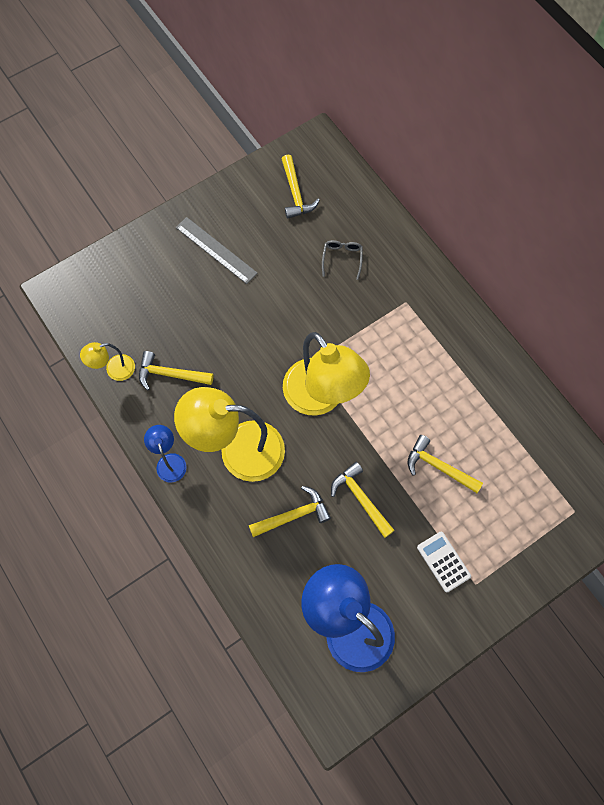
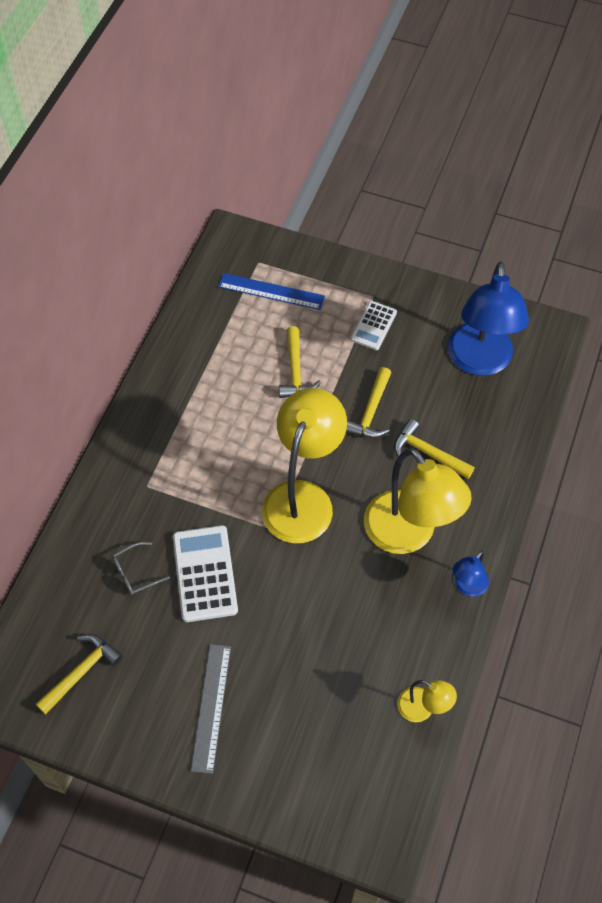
camera: 125 degrees left, 10 degrees down
yellow hammer [139,351,214,391] -> none
none -> white calculator [173,525,238,622]
none -> blue ruler [218,273,325,310]

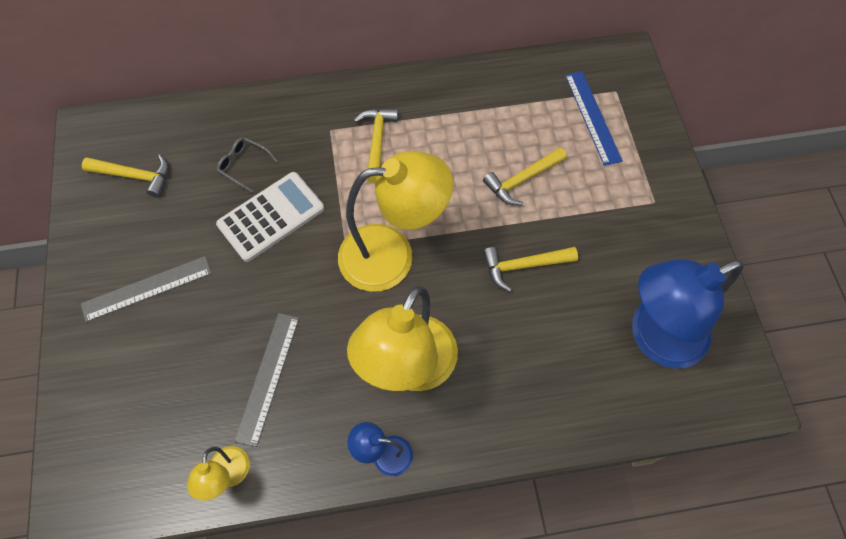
camera: 60 degrees right, 5 degrees up
white calculator [351,301,397,350] -> none
yellow hammer [394,419,475,479] -> yellow hammer moved to [354,109,398,183]
none -> grey ruler [235,313,299,447]

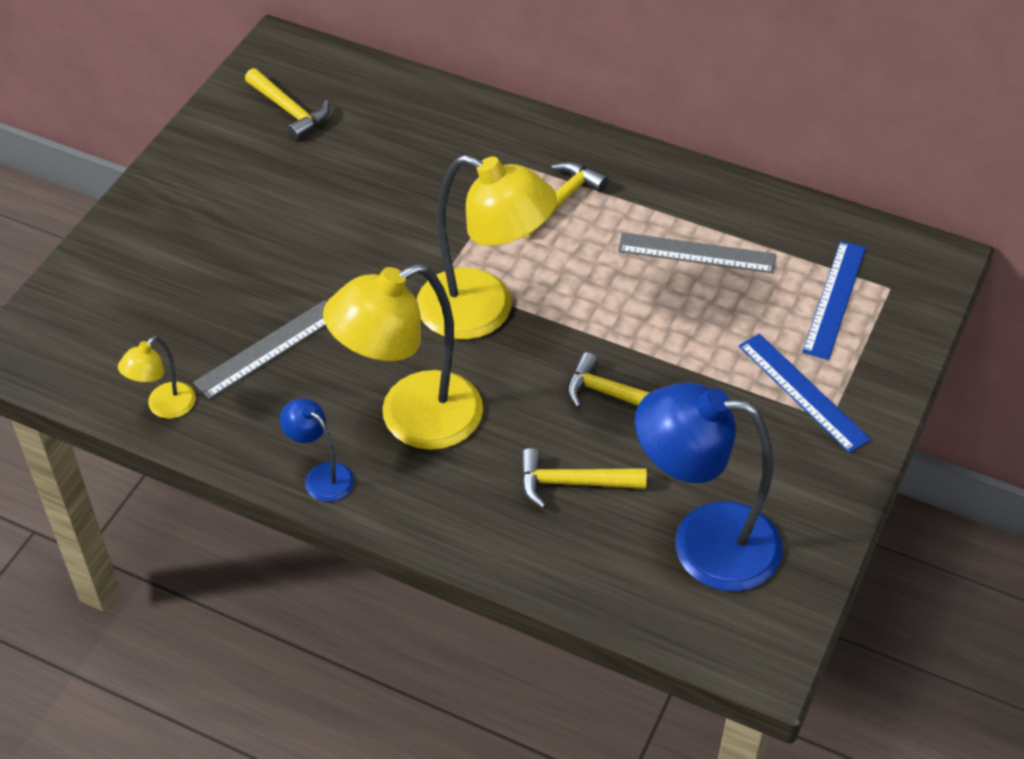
camera: 35 degrees right, 15 degrees down
grey ruler [81,256,212,322] -> grey ruler moved to [618,232,776,273]
white calculator [216,172,324,262] -> none
grey glasses [217,137,278,193] -> none
yellow hammer [483,147,567,206] -> yellow hammer moved to [521,448,647,509]
none -> blue ruler [739,334,871,453]

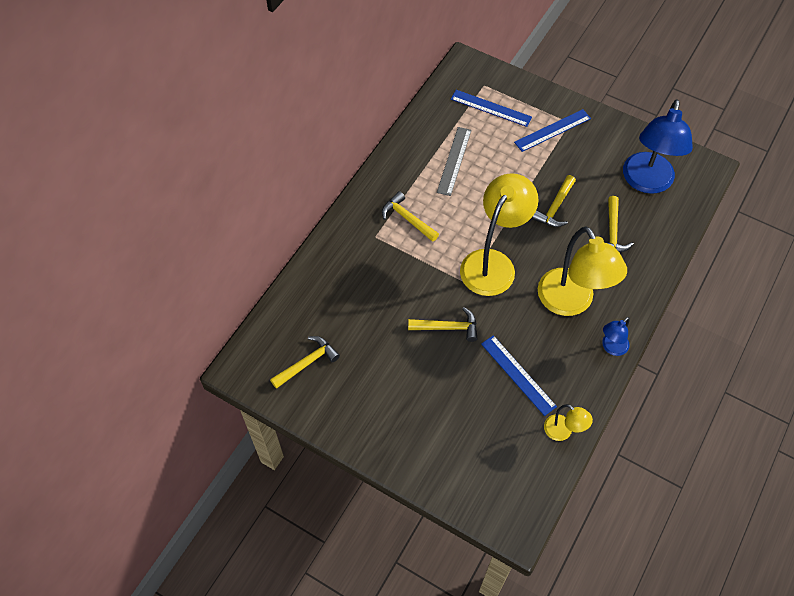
camera: 85 degrees left, 10 degrees up
grey ruler [193,300,327,399] -> blue ruler [481,335,557,416]
none -> yellow hammer [408,307,478,342]

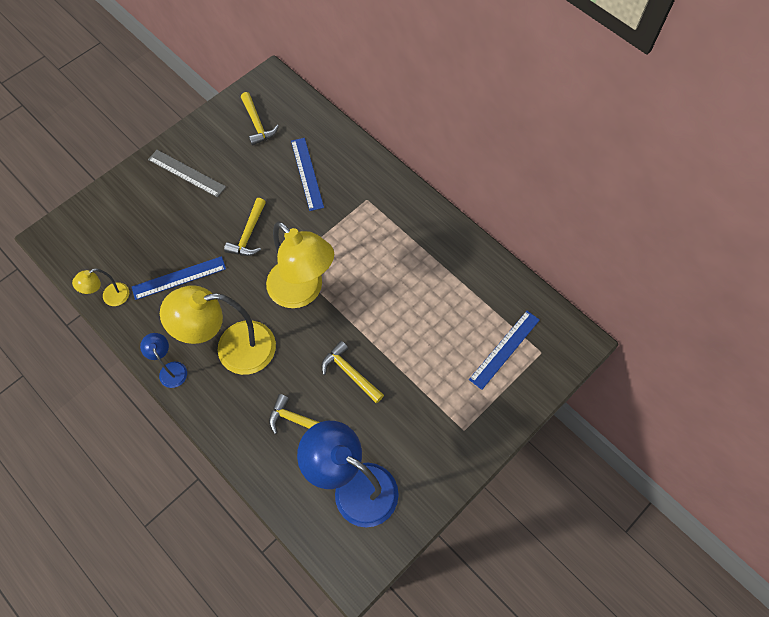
camera: 105 degrees right, 5 degrees up
yellow hammer [382,191,439,242] -> none
grey ruler [437,127,472,196] -> grey ruler moved to [148,150,226,197]
blue ruler [514,109,591,152] -> blue ruler moved to [291,138,324,211]

